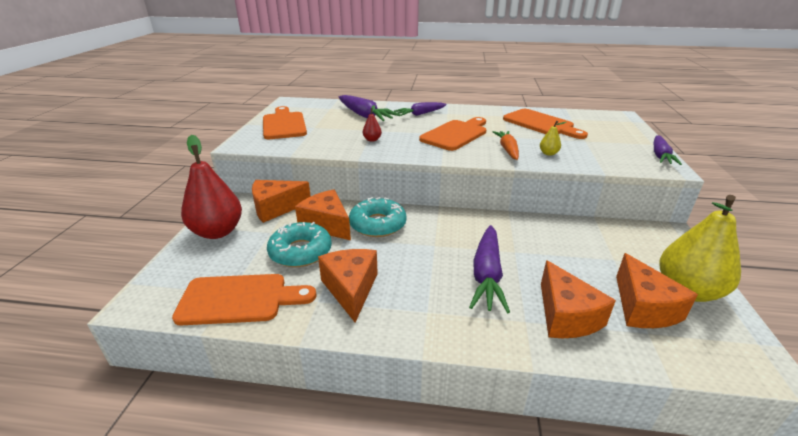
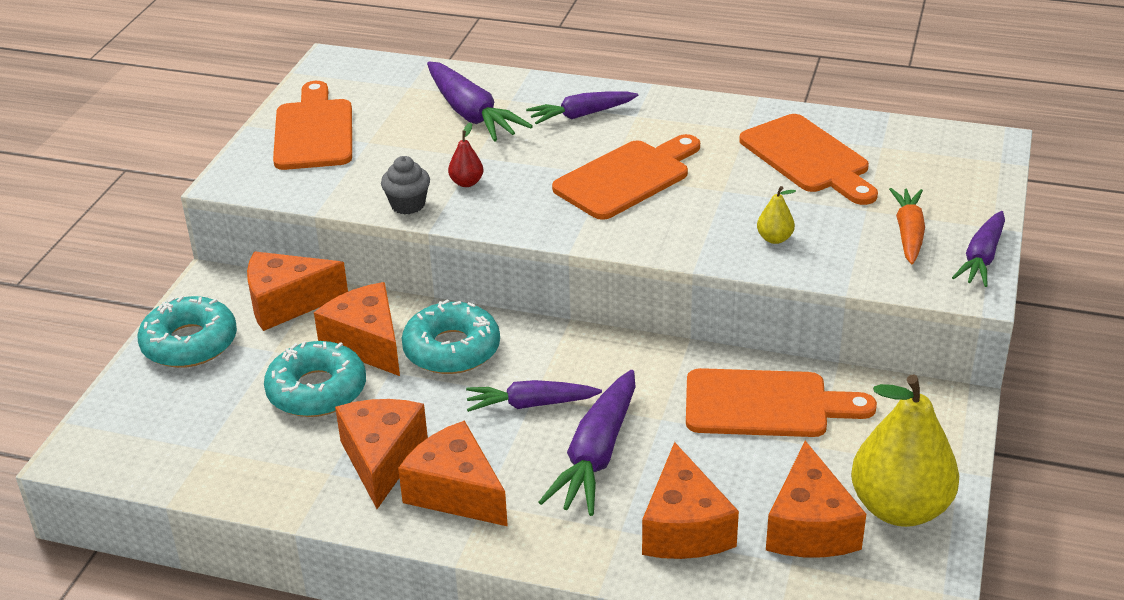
camera: 10 degrees right, 5 degrees up
orange cutting board [172,274,317,325] -> orange cutting board moved to [686,368,877,437]
red pear [181,135,242,239] -> turquoise donut [138,296,237,368]
orange carrot [492,131,519,160] -> orange carrot moved to [889,188,925,264]
none -> grey cupcake [381,156,430,214]
none -> orange cheese [398,420,508,526]
none -> purple carrot [466,380,602,412]

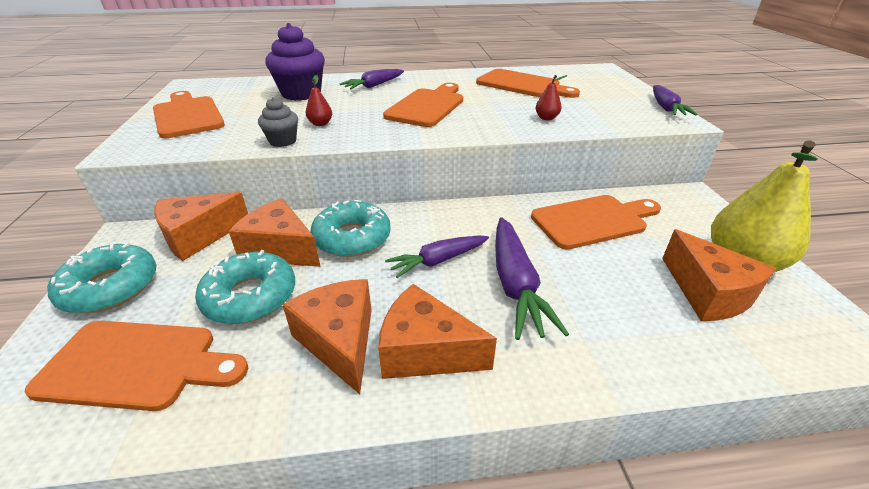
camera: 25 degrees left, 0 degrees up
purple carrot [427,62,533,142] -> purple cupcake [265,23,325,101]
orange cheese [642,442,739,559] -> none
yellow pear [757,186,796,244] -> red pear [536,75,568,120]
orange carrot [889,188,925,264] -> none
none -> orange cutting board [24,321,248,411]

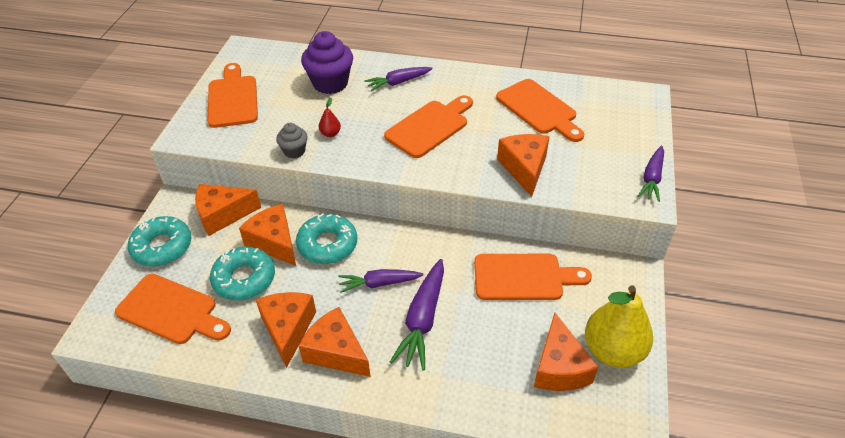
camera: 20 degrees right, 10 degrees up
red pear [536,75,568,120] -> orange cheese [497,134,550,197]

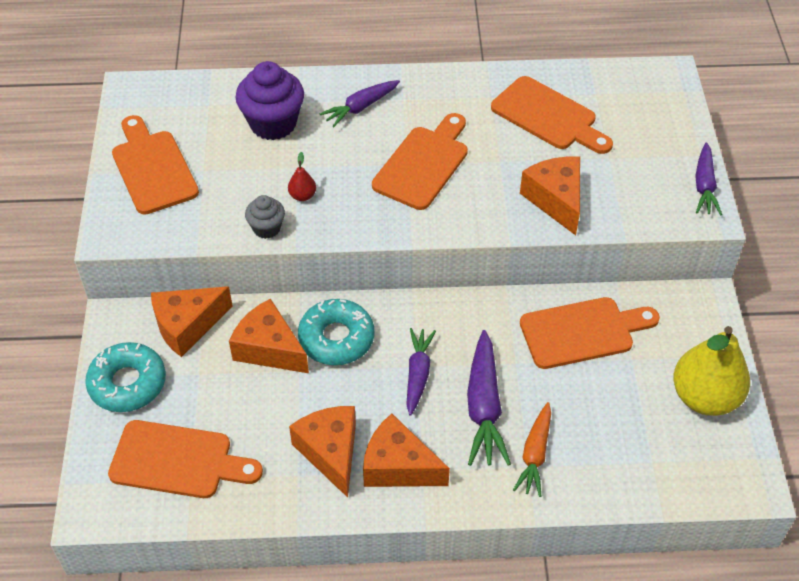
camera: 15 degrees left, 5 degrees up
turquoise donut [210,246,275,301] -> none
purple carrot [338,269,423,293] -> purple carrot turned 120 degrees clockwise [406,328,436,416]
orange cheese [534,313,598,391] -> none
none -> orange carrot [513,402,551,497]

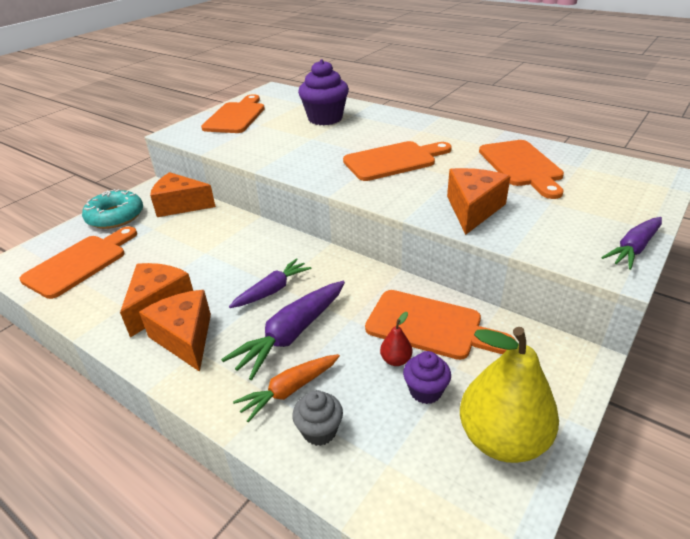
camera: 40 degrees right, 15 degrees down
orange cutting board [108,420,263,498] -> orange cutting board turned 105 degrees counterclockwise [19,226,137,299]
orange cheese [229,298,309,373] -> none
grey cupcake [245,195,285,239] -> grey cupcake moved to [292,390,343,446]
red pear [288,152,316,201] -> red pear moved to [380,312,412,366]
turquoise donut [298,299,374,365] -> none
purple carrot [320,80,400,127] -> none
none -> purple cupcake [403,351,451,404]

